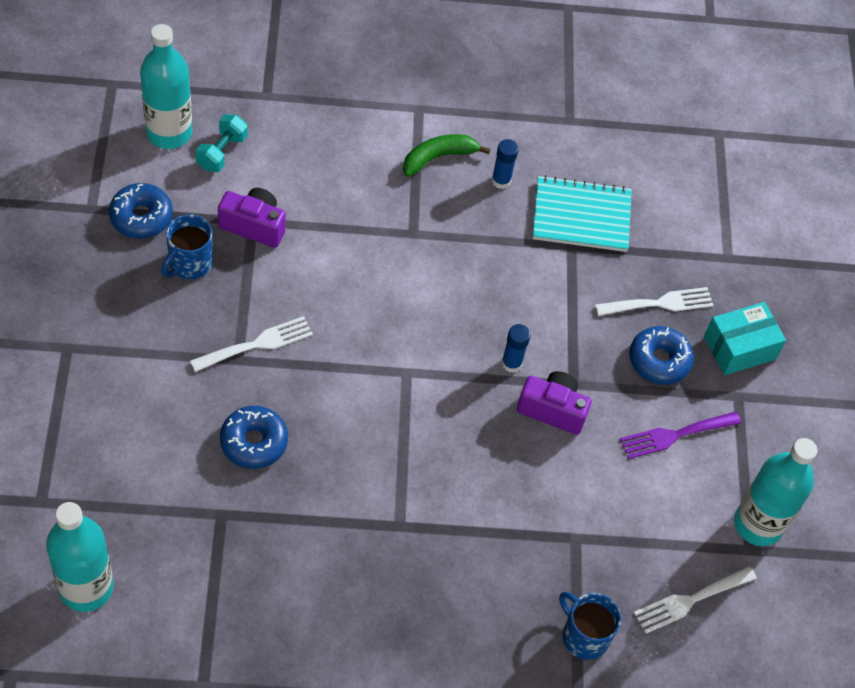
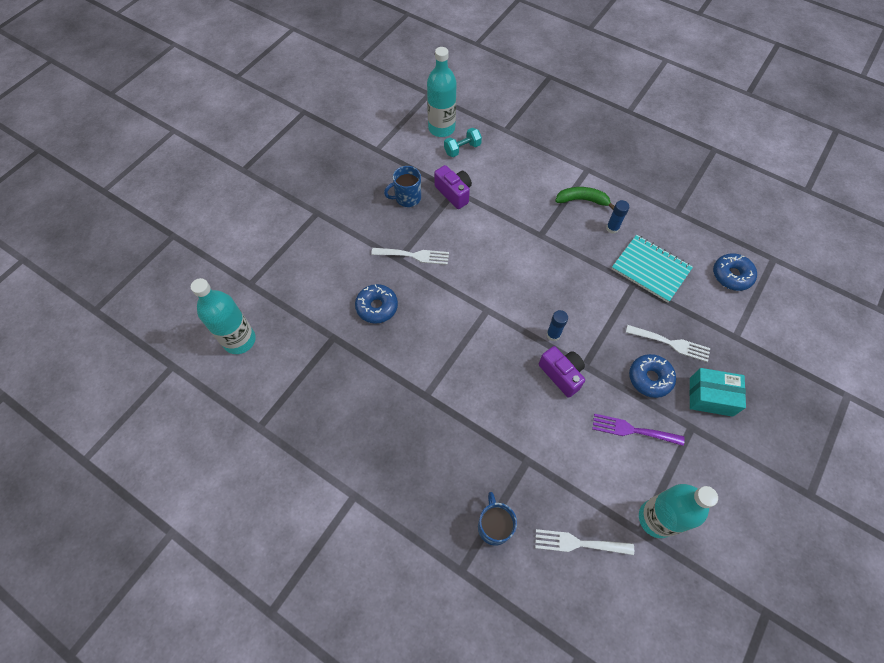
camera: 40 degrees right, 5 degrees up
blue donut [109,183,173,238] -> blue donut moved to [713,253,757,291]

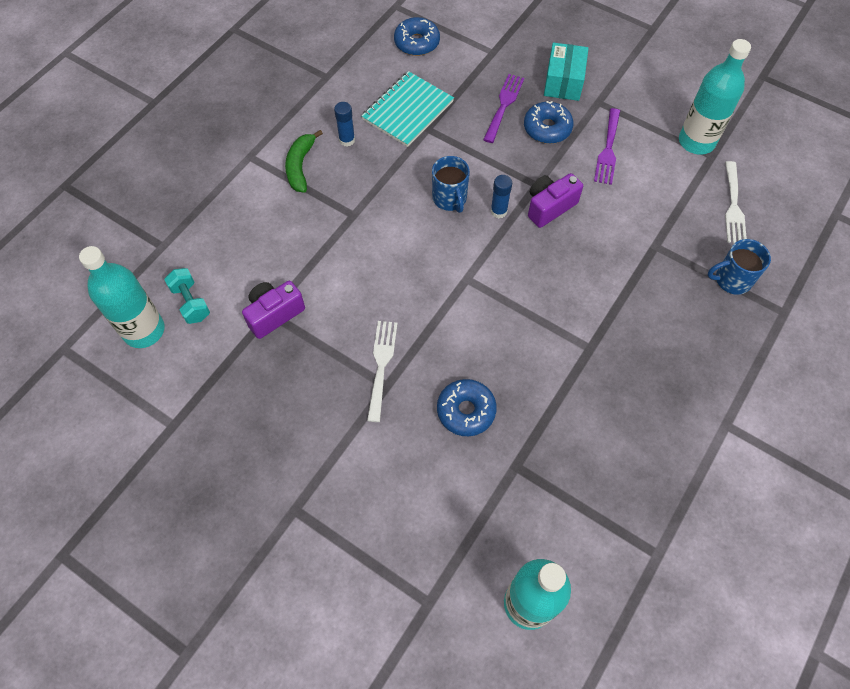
camera: 90 degrees left, 0 degrees up
blue mug [384,166,421,207] -> blue mug moved to [432,156,470,213]
white fork [626,325,710,362] -> purple fork [483,74,524,143]

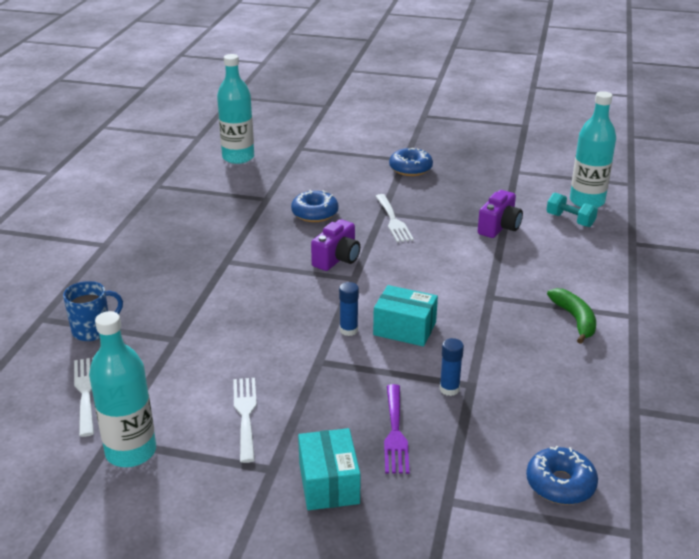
camera: 160 degrees right, 30 degrees down
blue glue stick [334,102,355,147] -> blue glue stick moved to [440,338,464,396]
turquoise notebook [361,71,454,147] -> none
blue mug [432,156,470,213] -> turquoise box [373,285,438,346]
blue donut [524,101,573,144] -> blue donut moved to [389,148,433,176]
purple camera [528,173,583,228] -> purple camera moved to [311,219,360,271]
purple fork [594,108,620,185] -> white fork [233,378,257,463]

